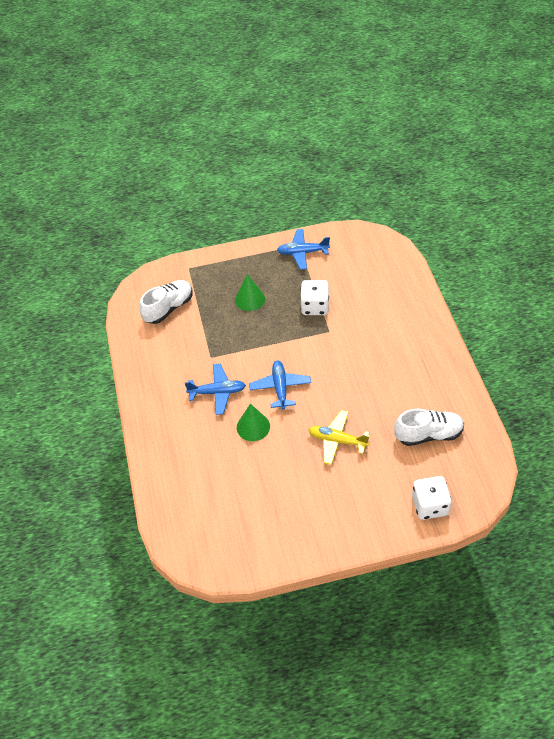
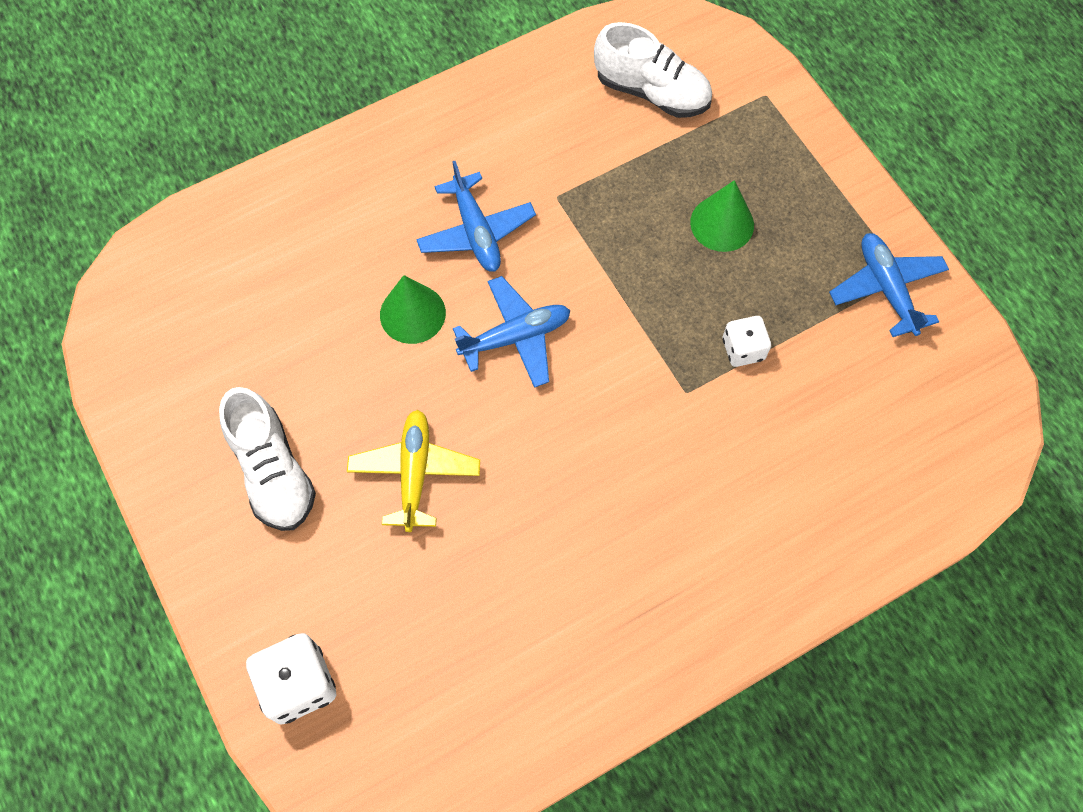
camera: 70 degrees right, 15 degrees up
white dice [300,280,329,315] -> white dice [723,316,771,367], size x0.64
white shoe [394,409,464,446] -> white shoe moved to [219,387,316,531]

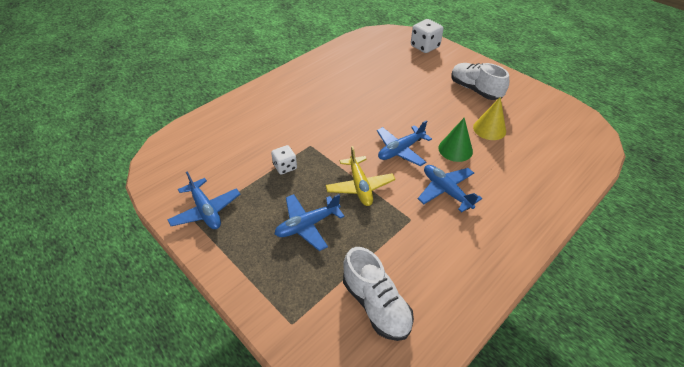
camera: 165 degrees right, 20 degrees down
yellow plane [347,410,480,532] -> yellow plane moved to [326,146,395,206]
white shoe [594,22,712,118] -> white shoe turned 135 degrees counterclockwise [343,247,414,341]
green cone [690,180,754,252] -> blue plane [275,194,345,251]
none -> yellow cone [473,97,506,140]

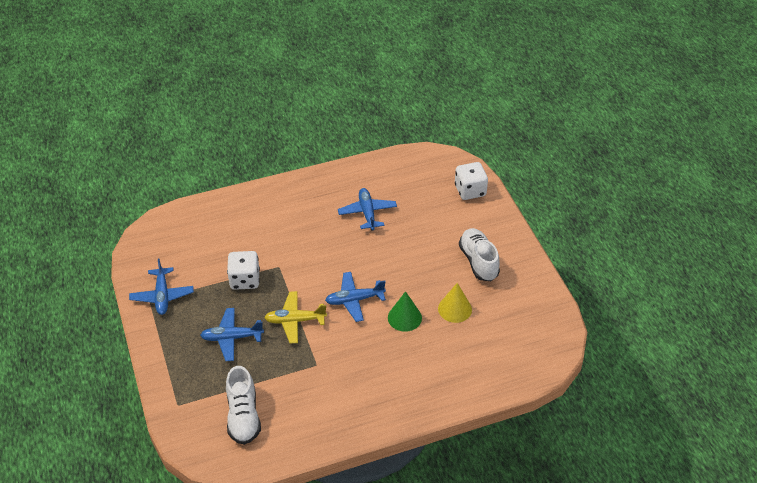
camera: 25 degrees right, 0 degrees up
white dice [271,145,297,174] -> white dice [227,251,260,290], size x1.57
yellow plane [326,146,395,206] -> yellow plane turned 75 degrees clockwise [264,291,327,343]
blue plane [418,165,482,213] -> blue plane moved to [338,188,397,231]

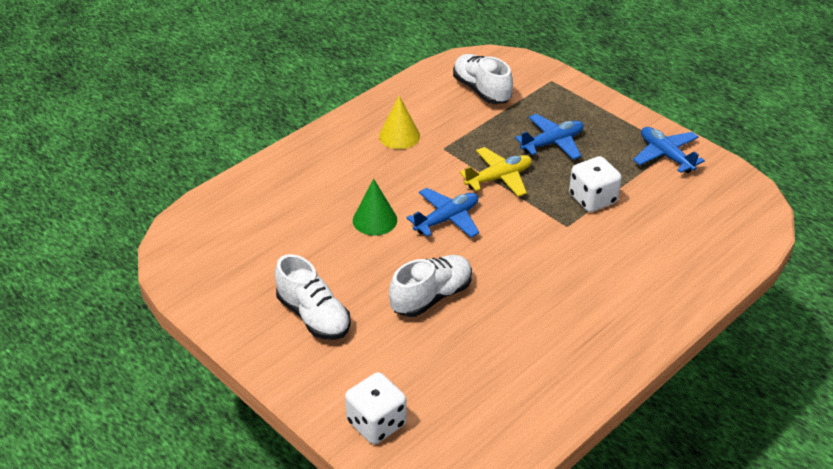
camera: 155 degrees right, 5 degrees down
blue plane [338,188,397,231] -> none
yellow cone [438,283,472,323] -> yellow cone moved to [379,96,420,149]
none -> white shoe [389,255,472,317]

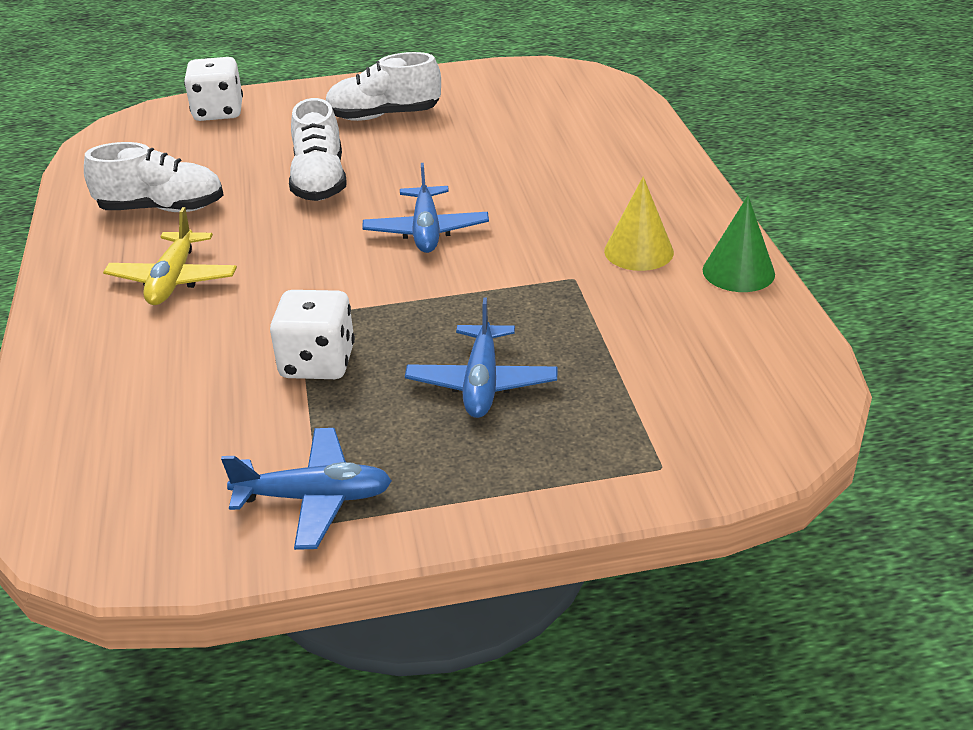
camera: 125 degrees right, 5 degrees down
green cone [353,178,397,236] -> green cone moved to [703,196,775,292]
white shoe [453,54,513,104] -> white shoe moved to [84,142,224,212]
yellow plane [460,147,532,197] -> yellow plane moved to [103,207,237,305]

